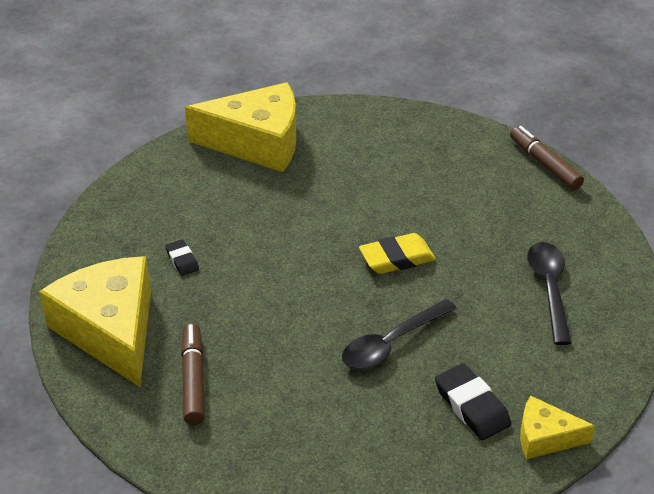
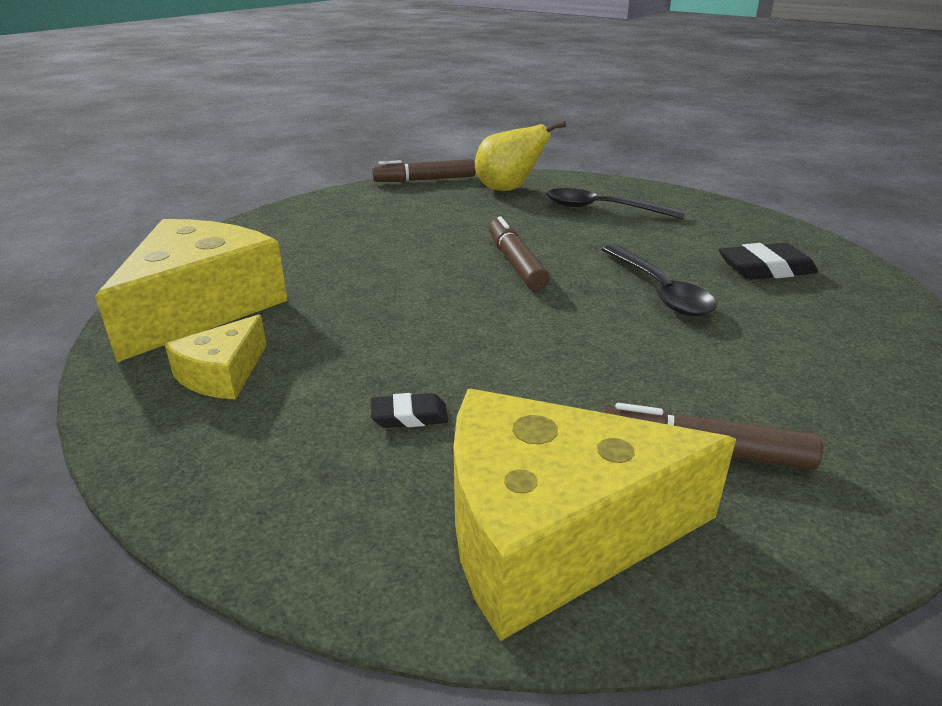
camera: 70 degrees left, 10 degrees down
yellow eraser [359,233,436,274] -> brown marker [489,216,549,291]
yellow cheese [520,395,595,460] -> yellow cheese moved to [164,314,267,399]
none -> yellow pear [475,121,566,191]

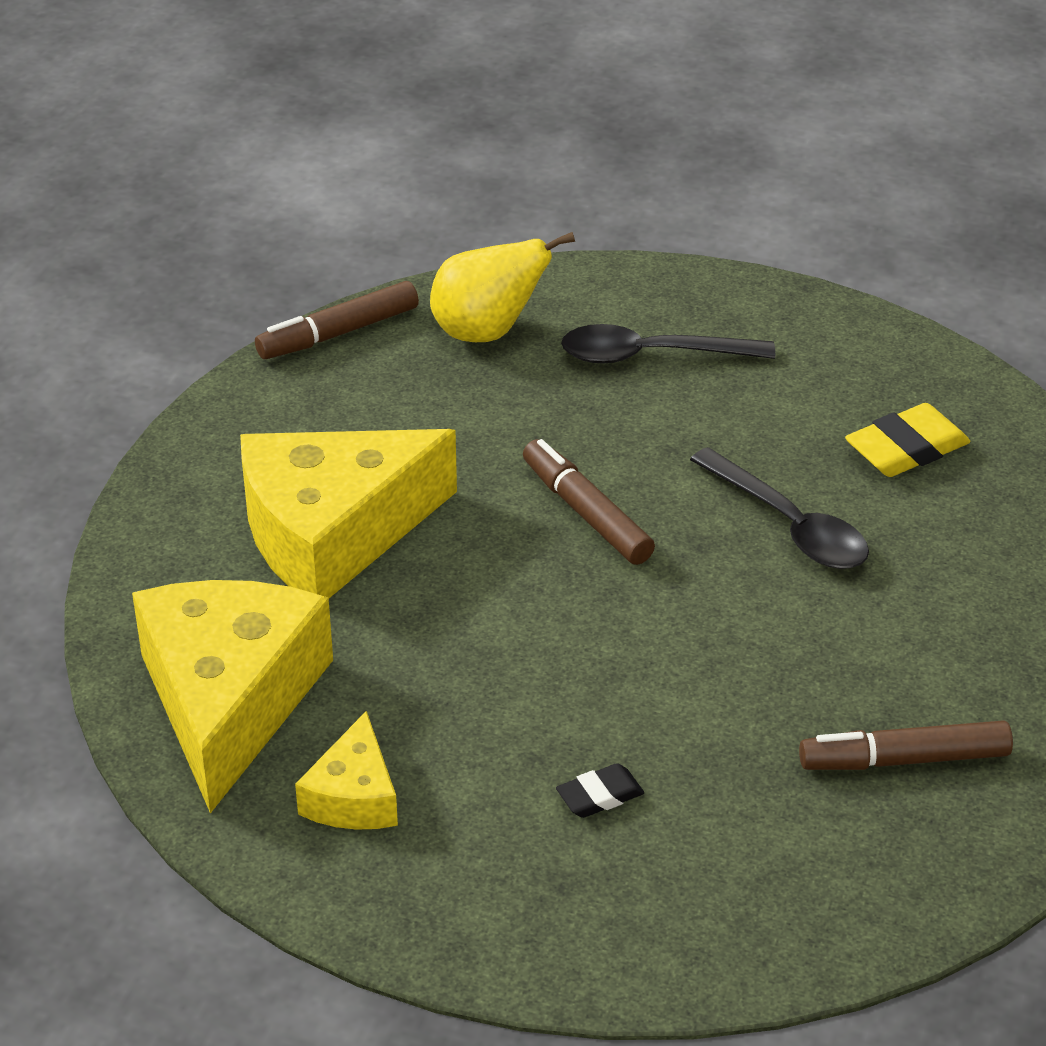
camera: 20 degrees left, 10 degrees up
yellow cheese [454,389,736,641] -> yellow cheese moved to [240,429,457,598]
black eraser [719,243,818,280] -> yellow eraser [845,403,970,477]

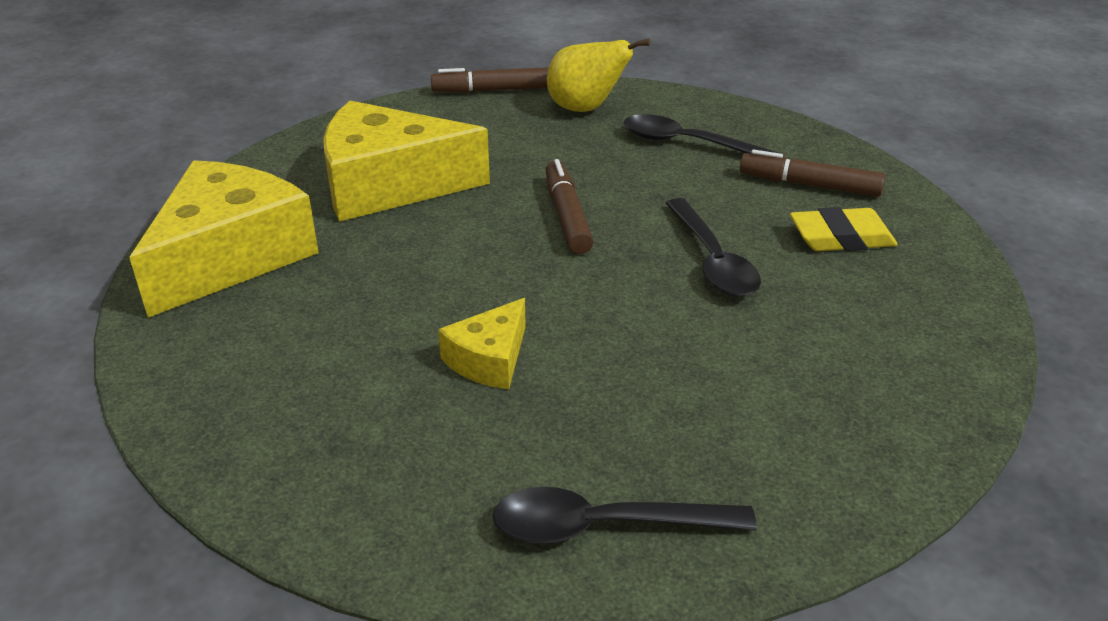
camera: 25 degrees right, 5 degrees down
yellow cheese [295,711,398,830] -> yellow cheese moved to [438,298,526,389]
black eraser [556,763,644,818] -> none
brown marker [799,720,1013,770] -> brown marker moved to [740,149,885,197]
none -> black spoon [492,487,757,544]

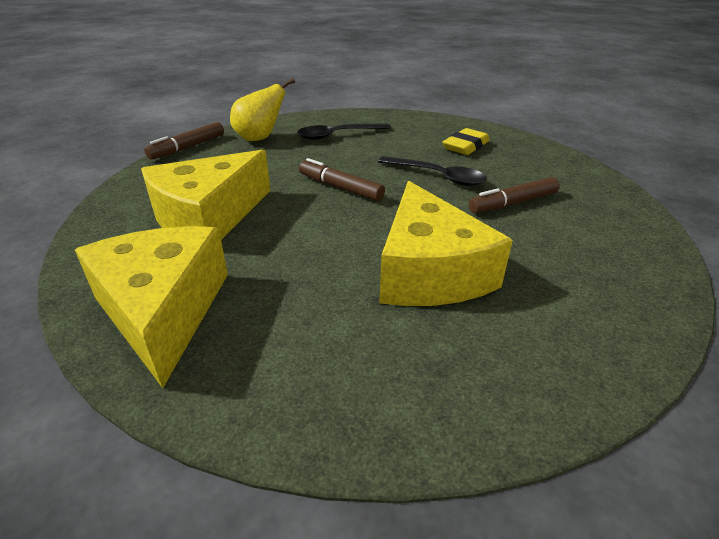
camera: 45 degrees left, 0 degrees up
yellow cheese [438,298,526,389] -> yellow cheese [379,181,513,306], size x2.03
black spoon [492,487,757,544] -> none
brown marker [740,149,885,197] -> brown marker moved to [469,177,560,213]

